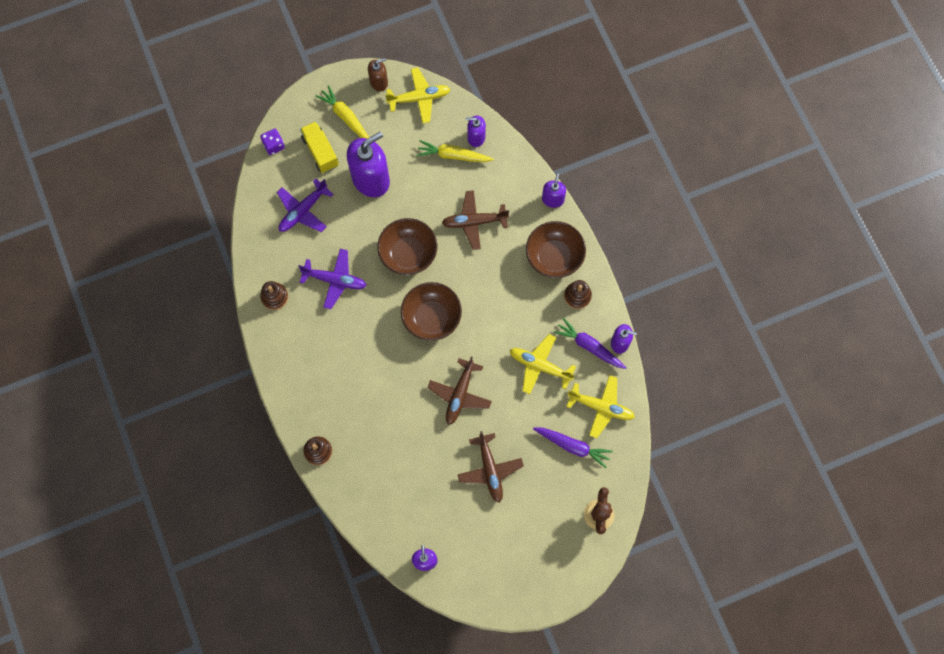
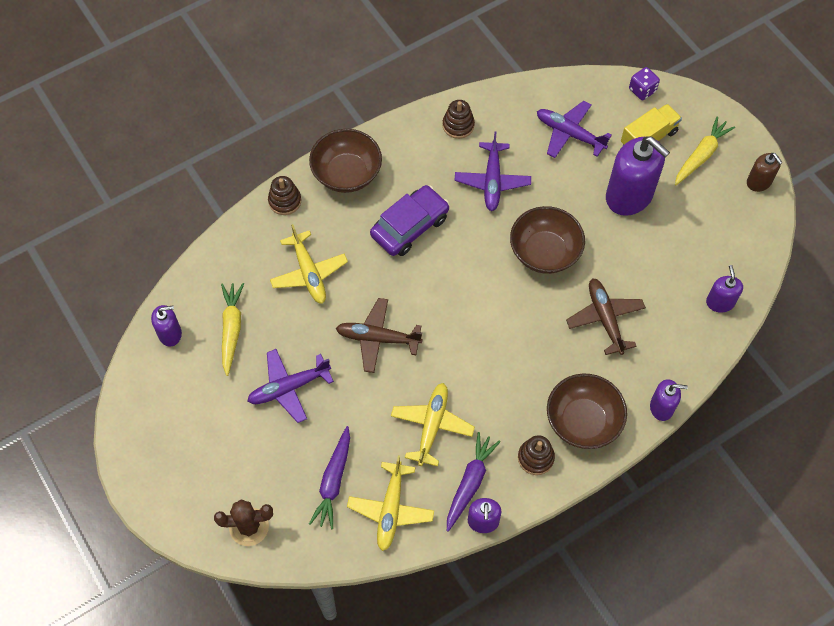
camera: 80 degrees right, 10 degrees down
yellow plane [385,68,450,124] -> yellow plane moved to [270,224,348,304]
brown bowl [401,282,462,341] -> brown bowl moved to [309,129,382,193]
yellow carrot [417,140,494,162] -> yellow carrot moved to [221,283,244,376]
brown plane [458,431,524,503] -> purple plane [247,349,334,423]
none -> purple car [370,185,449,256]

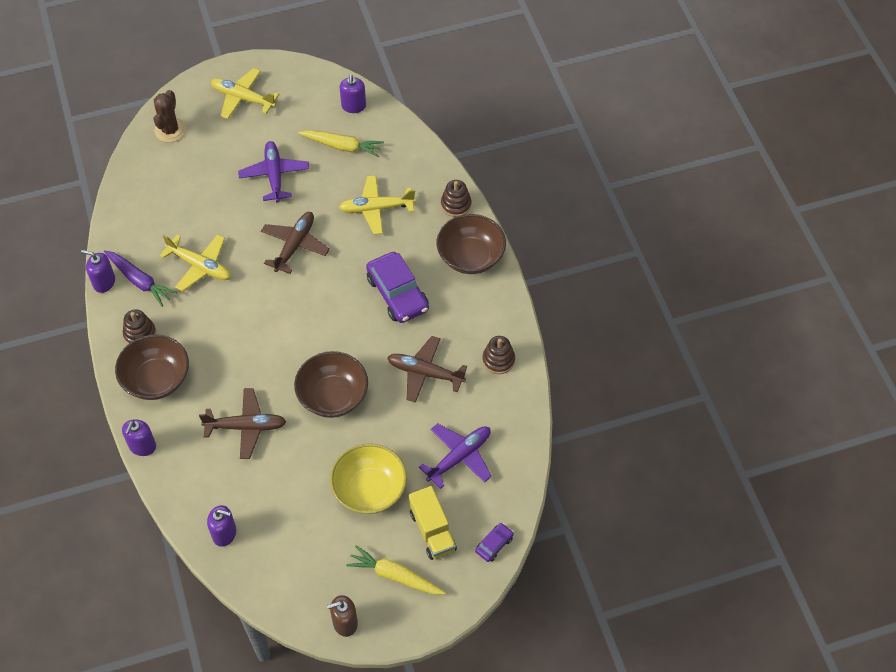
camera: 105 degrees right, 5 degrees down
purple carrot [309,426,350,529] -> none
yellow plane [347,455,434,551] -> yellow plane moved to [211,68,279,119]
purple plane [455,132,531,211] -> brown plane [387,336,467,403]
purple soap dispenser [606,136,670,216] -> yellow bowl [330,443,407,514]
purple dice [629,67,660,100] -> purple car [475,523,514,562]
yellow carrot [675,116,735,185] -> yellow carrot turned 150 degrees clockwise [346,545,446,595]

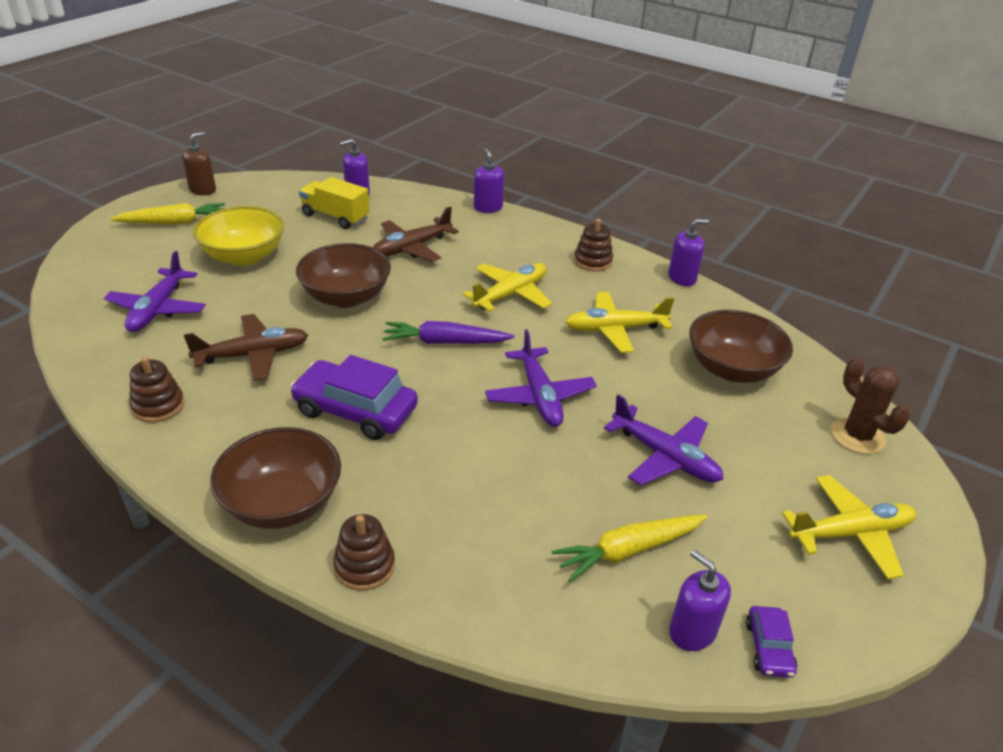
camera: 140 degrees right, 20 degrees down
purple carrot [104,250,177,307] -> purple carrot moved to [382,321,514,344]
brown bowl [115,334,189,400] -> brown bowl moved to [689,310,793,383]
brown plane [261,212,330,274] -> purple plane [485,329,597,427]
yellow plane [339,175,416,235] -> yellow plane moved to [463,263,552,312]
yellow truck [409,486,457,560] -> yellow truck moved to [299,177,370,229]
purple car [475,523,514,562] -> purple car moved to [746,606,797,678]

